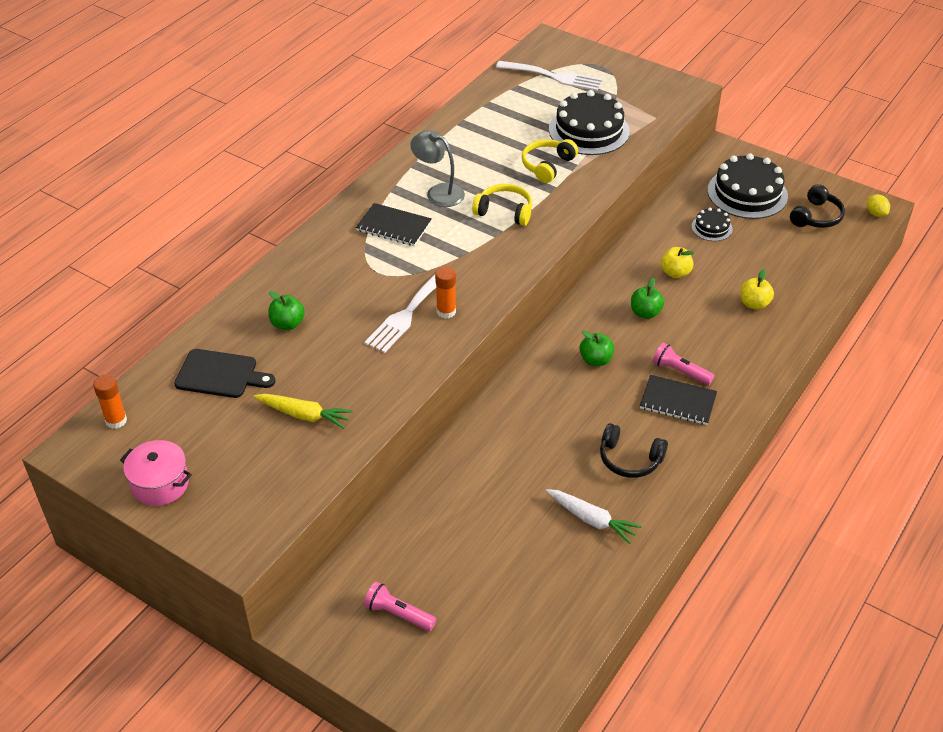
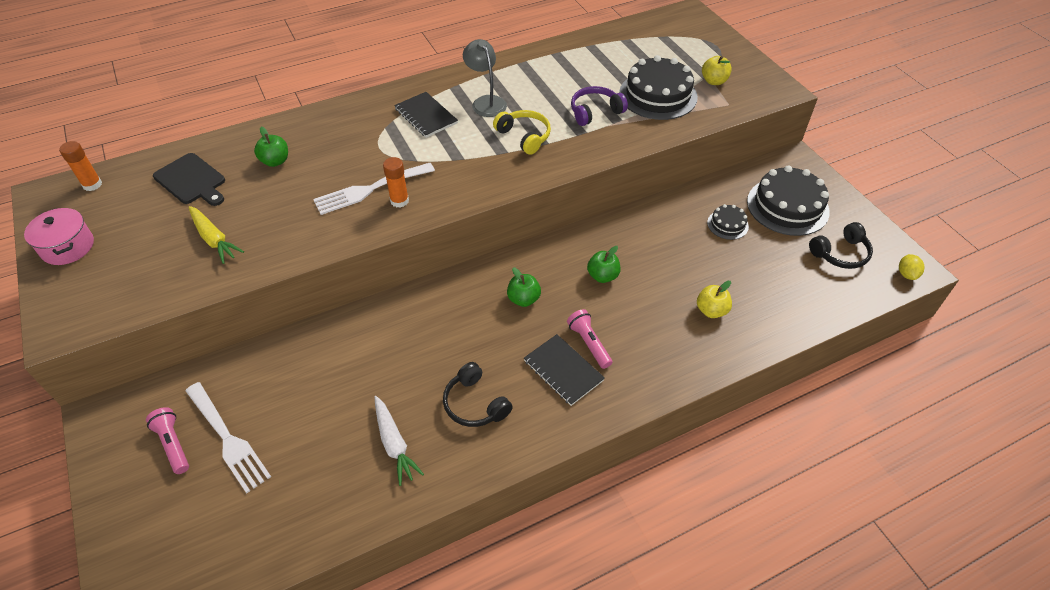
camera: 30 degrees right, 5 degrees up
white fork [496,61,603,91] -> white fork moved to [186,382,271,493]
yellow headphones [522,139,578,183] -> purple headphones [571,86,628,126]
yellow apple [661,247,694,278] -> yellow apple moved to [702,56,732,85]

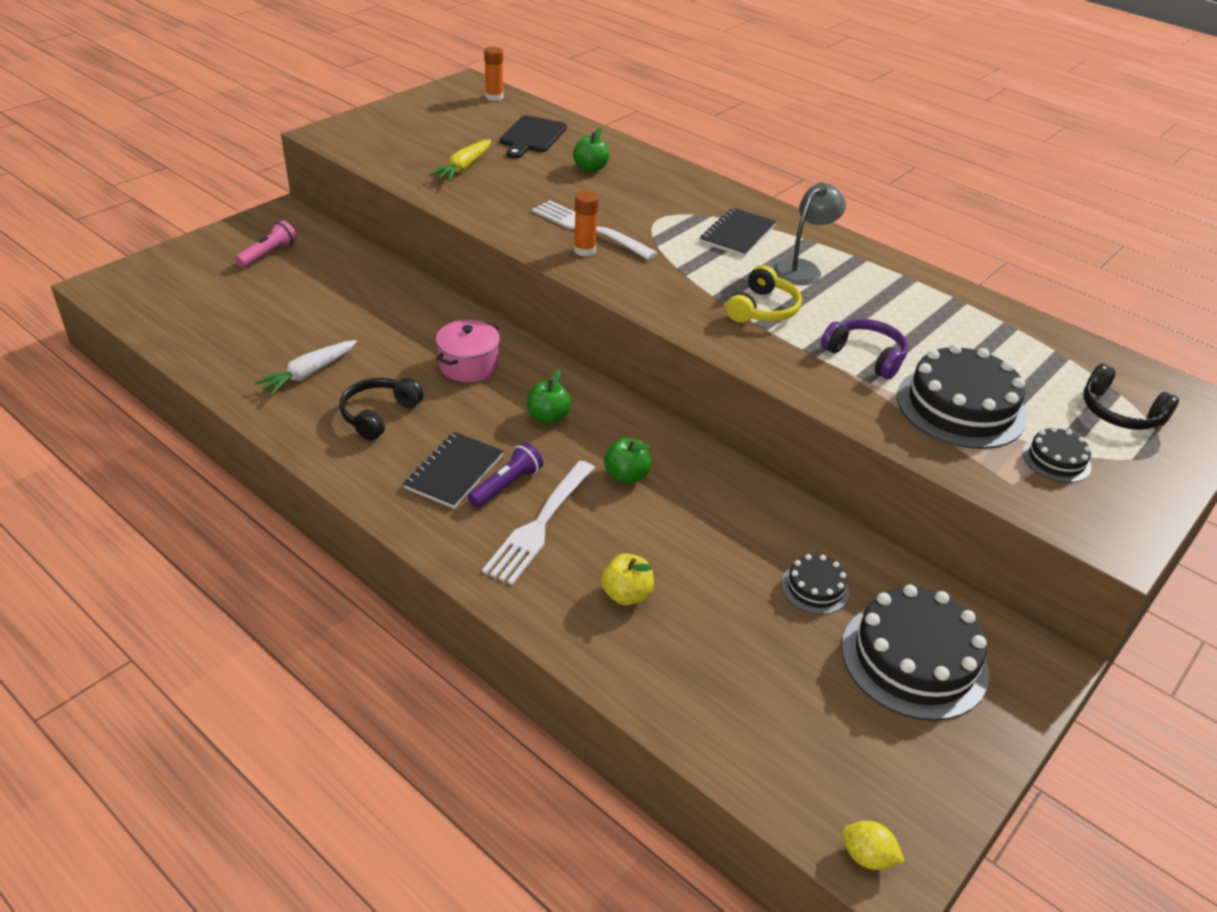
camera: 65 degrees right, 10 degrees down
pink pot [24,208,94,265] -> pink pot moved to [436,320,500,382]
white fork [186,382,271,493] -> white fork moved to [482,461,595,585]
pink flashlight [567,309,612,369] -> purple flashlight [468,442,543,508]
yellow apple [702,56,732,85] -> black cake [1022,427,1092,483]
black headphones [809,222,873,269] -> black headphones moved to [1083,364,1179,430]
yellow lemon [899,254,925,280] -> yellow lemon turned 45 degrees clockwise [842,821,905,870]

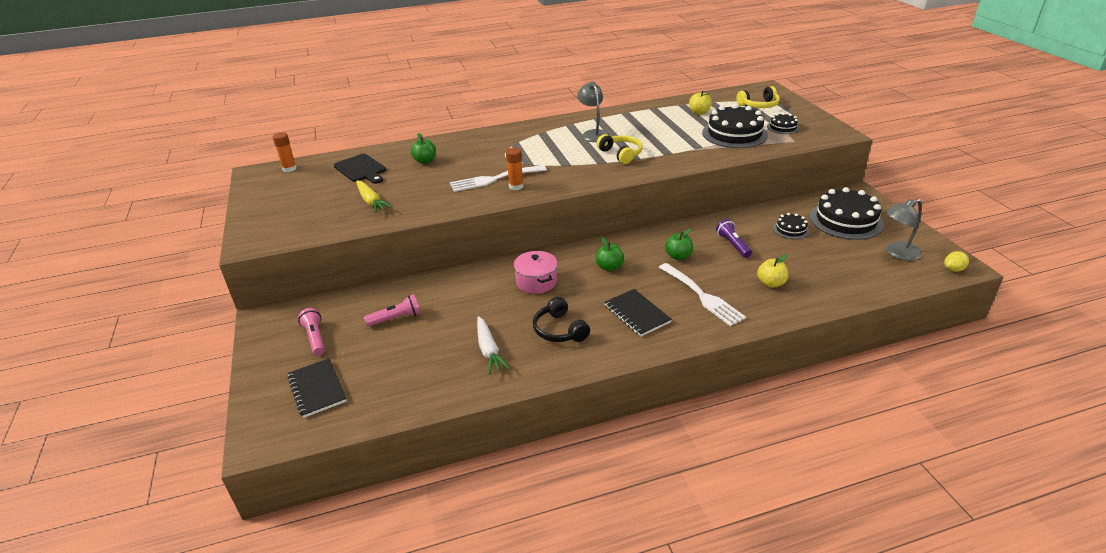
camera: 55 degrees left, 5 degrees down
purple flashlight [468,442,543,508] -> purple flashlight moved to [716,219,752,258]
black notebook [700,208,776,257] -> black notebook moved to [287,358,347,418]
purple headphones [821,319,908,379] -> none
black headphones [1083,364,1179,430] -> yellow headphones [737,86,780,108]
none -> pink flashlight [364,294,421,327]
none -> yellow apple [689,91,712,115]
none -> grey lamp [885,199,922,261]

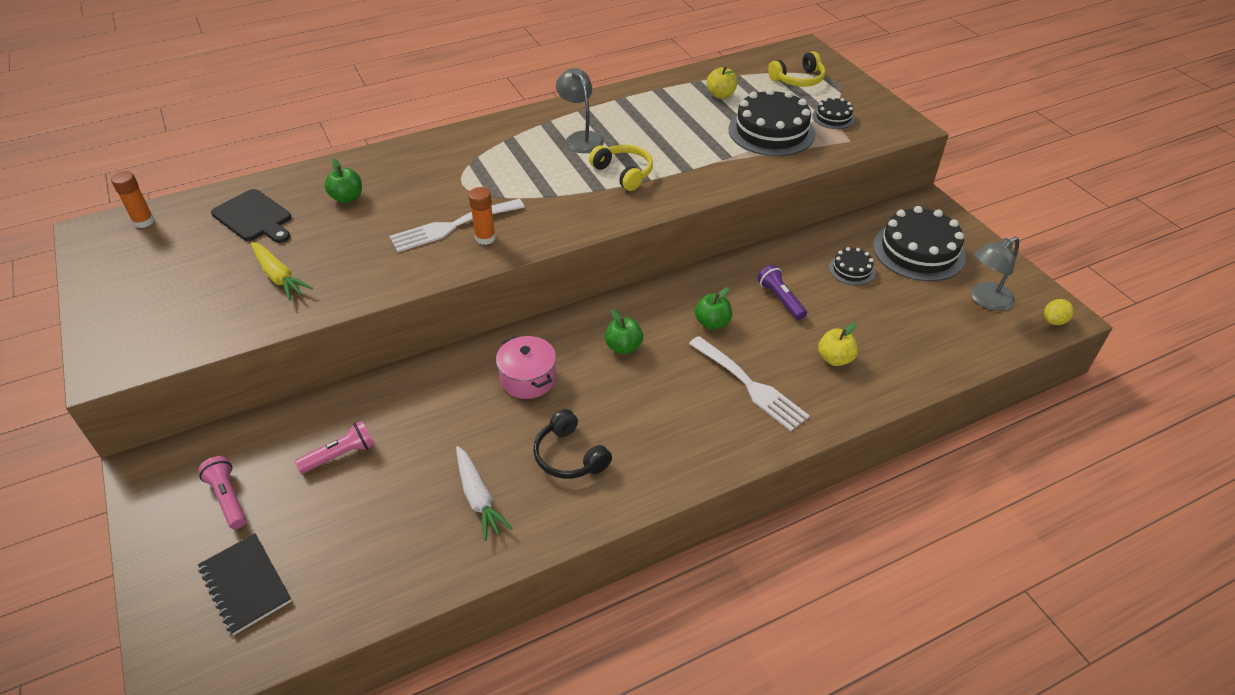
camera: 10 degrees left, 10 degrees up
black notebook [604,289,672,337] -> none

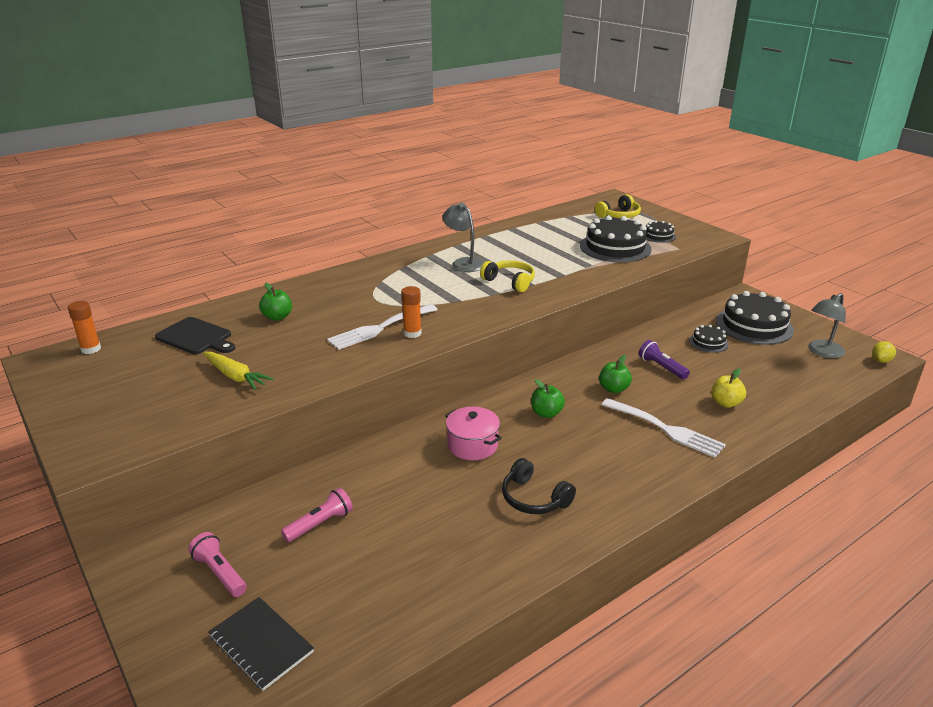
camera: 10 degrees left, 15 degrees down
white carrot [456,446,512,541] -> none
yellow apple [706,67,738,99] -> none

